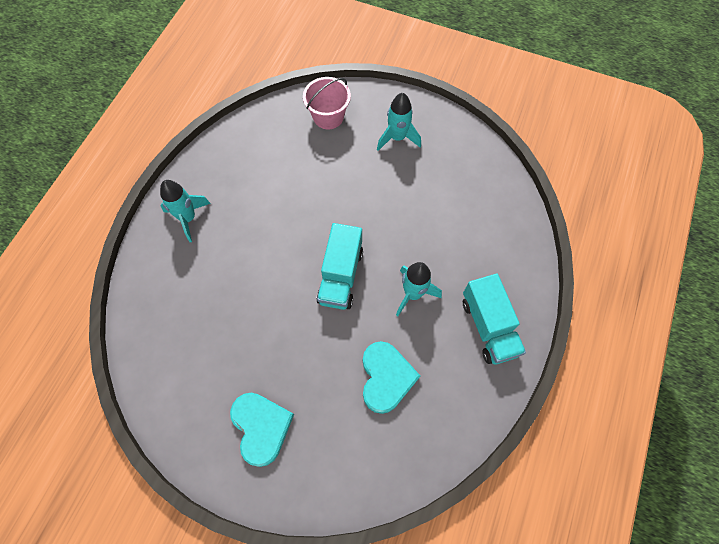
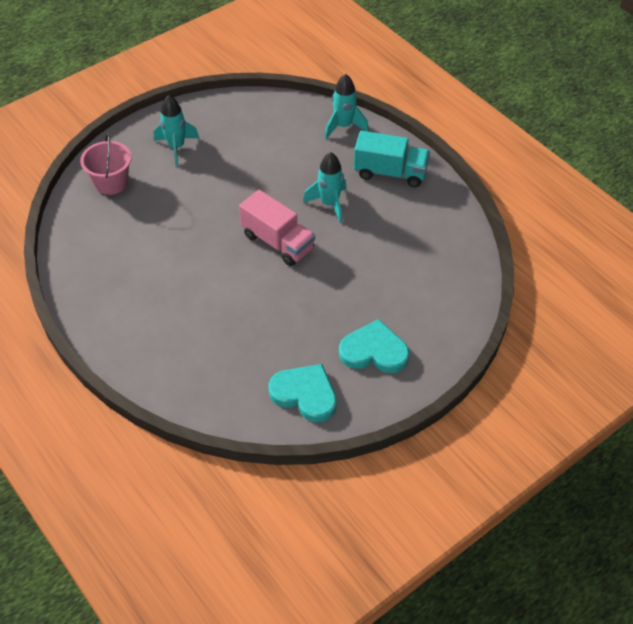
camera: 60 degrees left, 15 degrees down
turquoise rocket [160,180,211,242] -> turquoise rocket moved to [325,74,369,139]
turquoise truck [316,223,363,310] -> pink truck [239,190,315,266]
turquoise heart [363,341,420,414] -> turquoise heart moved to [269,364,337,422]

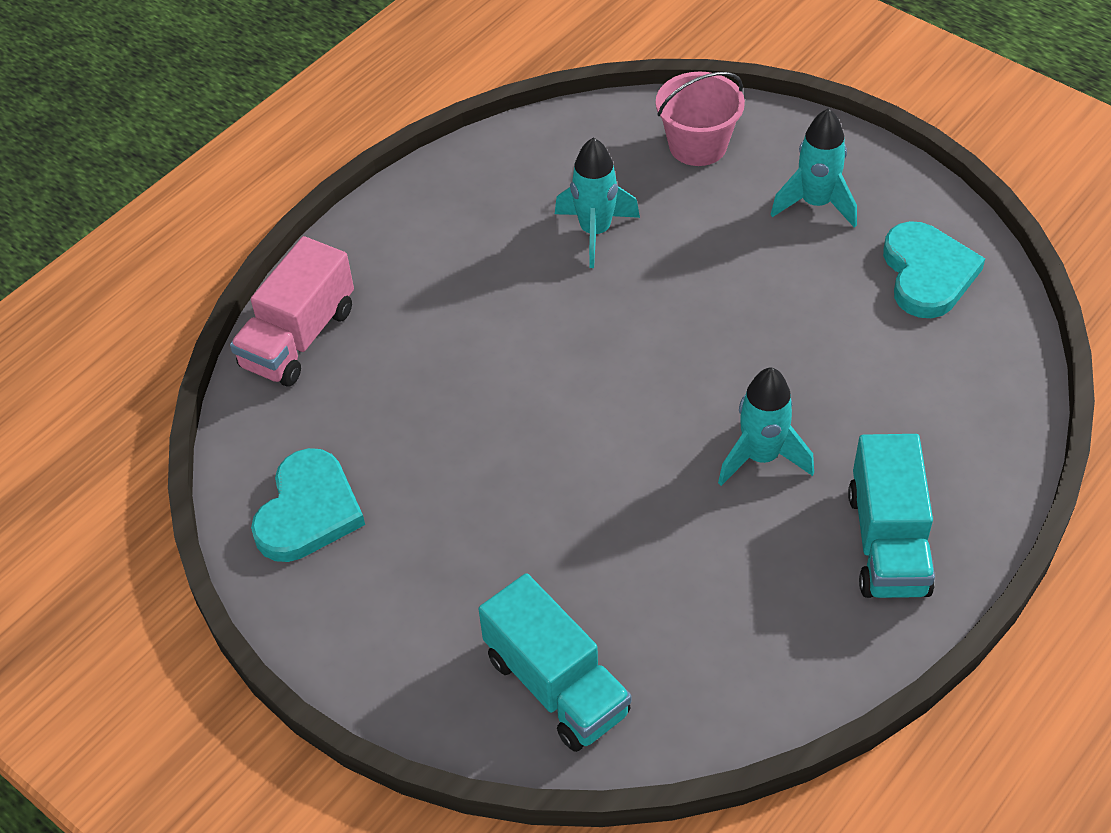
camera: 80 degrees right, 0 degrees up
pink truck [239,190,315,266] -> pink truck moved to [230,236,354,387]
turquoise rocket [325,74,369,139] -> turquoise rocket moved to [555,138,640,268]
turquoise heart [339,319,410,373] -> turquoise heart moved to [883,221,985,318]
none -> turquoise truck [478,573,631,752]

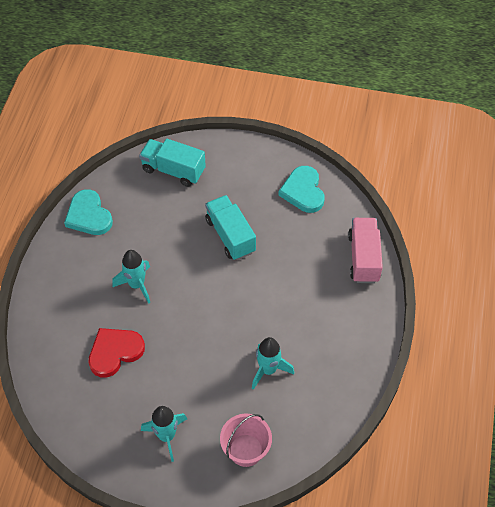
camera: 150 degrees right, 5 degrees up
turquoise truck [848,434,935,598] -> turquoise truck moved to [205,195,256,260]
turquoise heart [883,221,985,318] -> turquoise heart moved to [64,189,113,235]
none -> red heart [88,328,145,378]

